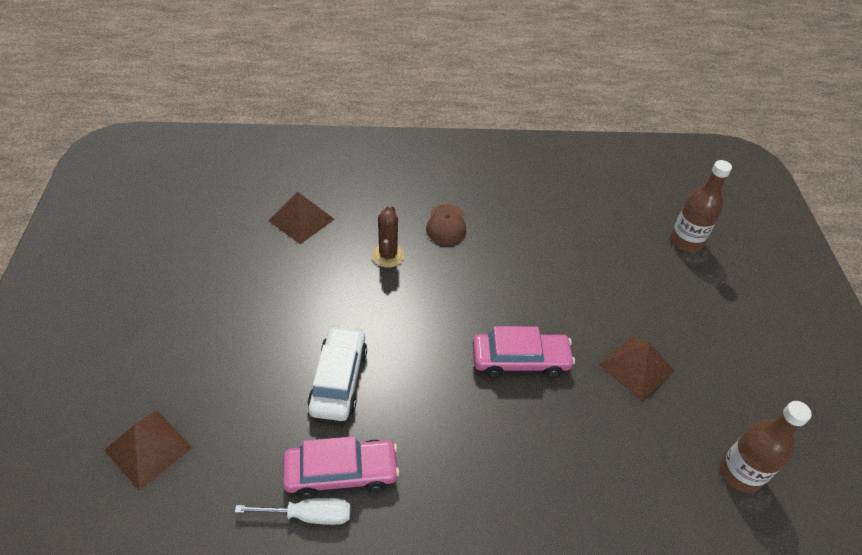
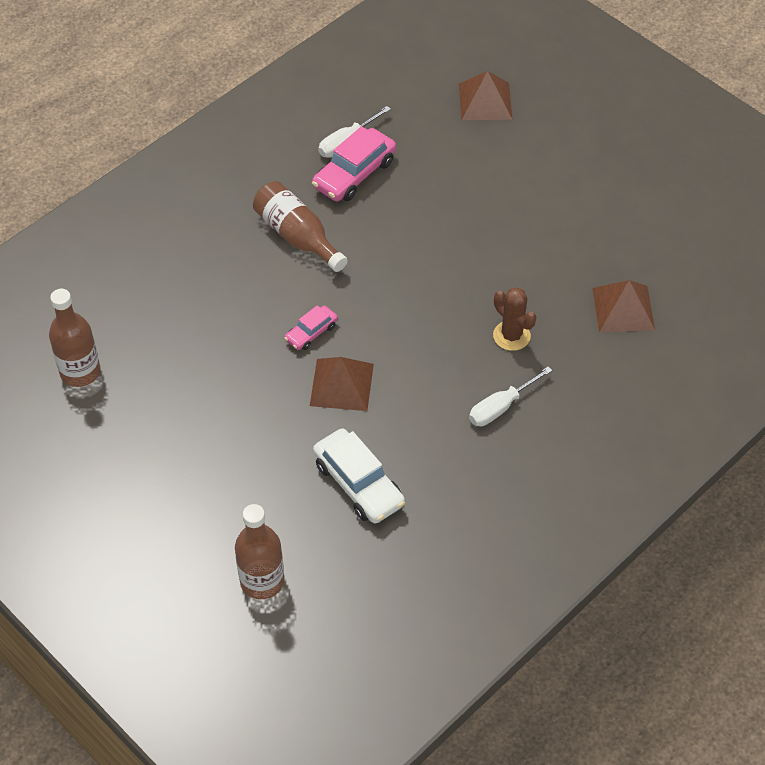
camera: 140 degrees right, 5 degrees up
white car [307,325,367,421] -> white car moved to [313,429,405,524]
brown cap [426,204,466,245] -> white screwdriver [469,367,552,426]
pink car [473,326,575,378] -> pink car [284,305,338,350], size x0.56
brown pyramid [599,336,675,401] -> brown pyramid moved to [310,357,374,411]
none -> brown bottle [253,181,348,272]

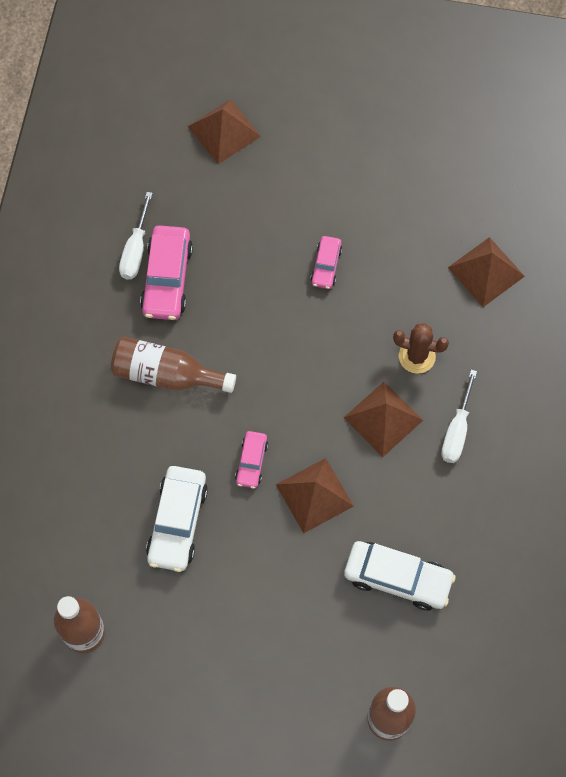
camera: 35 degrees left, 15 degrees up
none -> white car [146,466,208,572]
none -> pink car [311,236,342,289]
none -> brown pyramid [344,382,423,457]

